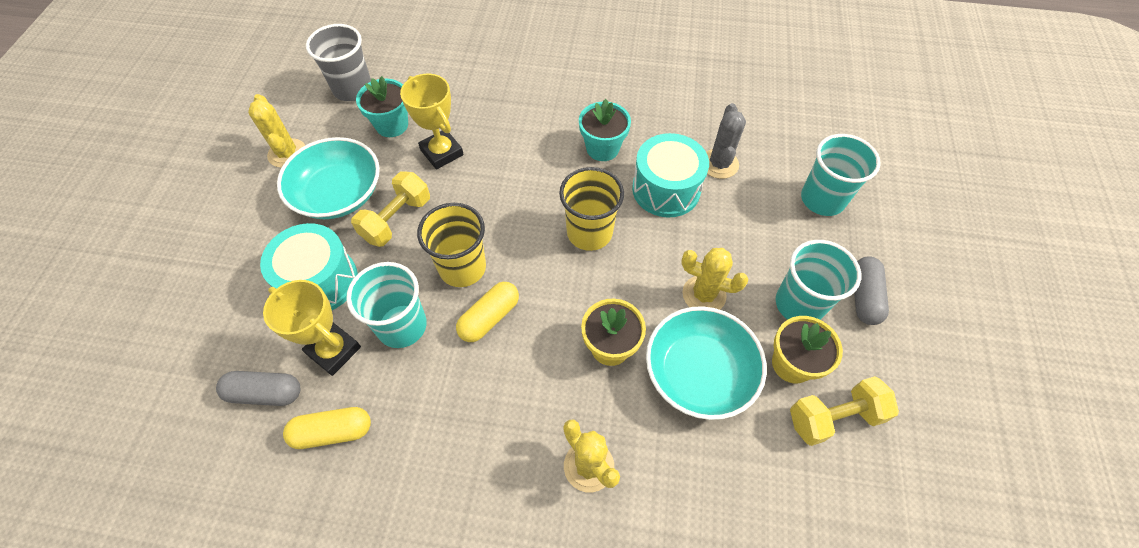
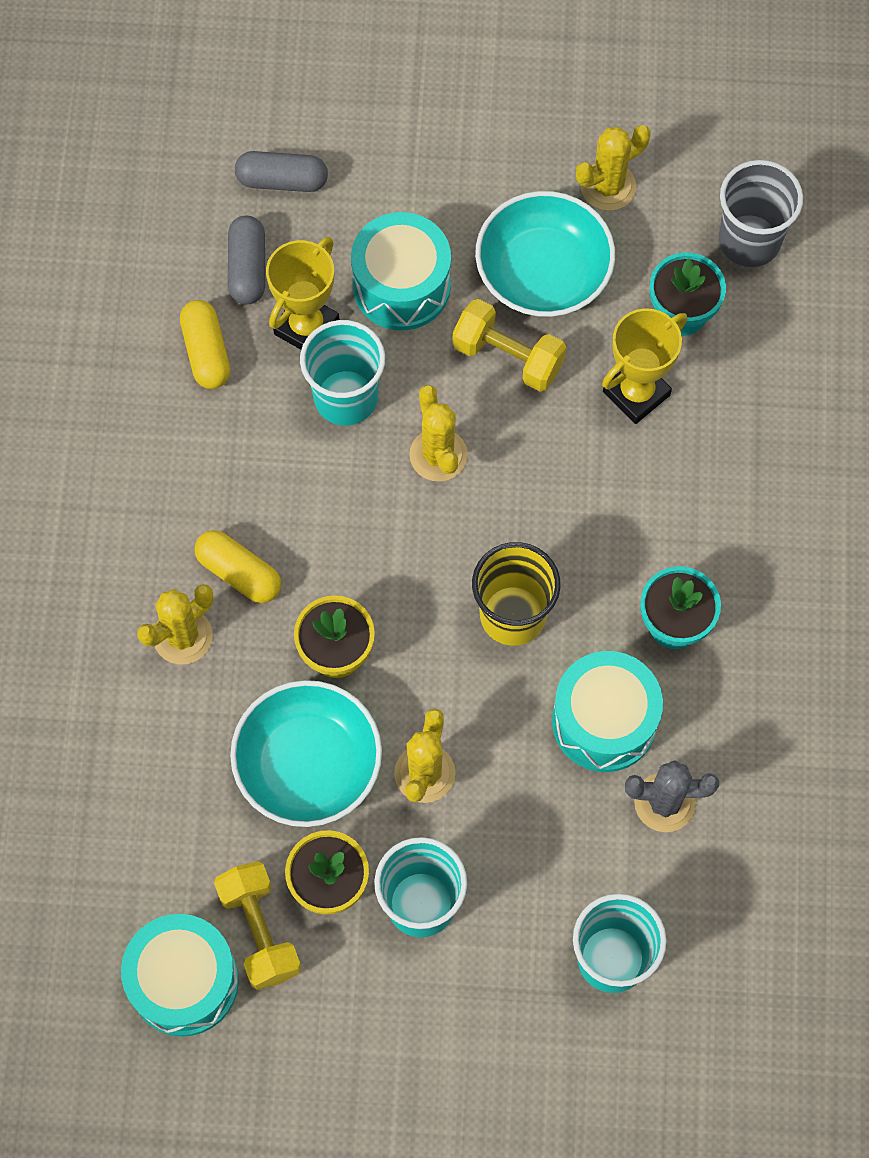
camera: 85 degrees right, 10 degrees up
yellow cup [417,203,486,287] -> yellow cactus [409,385,468,481]
yellow capsule [456,282,519,342] -> yellow capsule moved to [195,530,281,603]
grey capsule [855,256,889,325] -> grey capsule moved to [235,151,328,192]
none -> turquoise drum [121,914,239,1037]

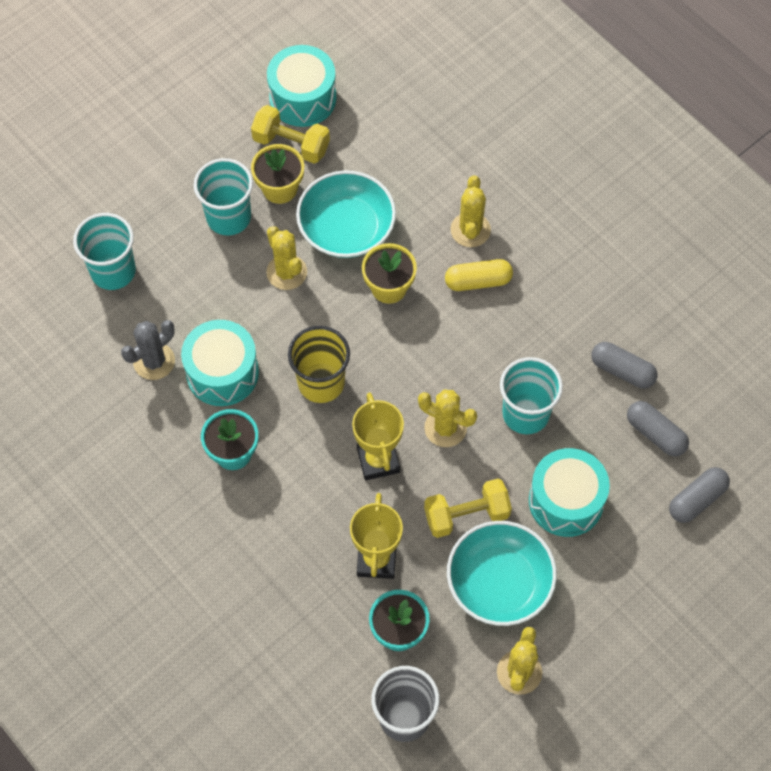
camera: 135 degrees right, 5 degrees down
yellow capsule [180,300,230,389] -> grey capsule [592,342,658,388]
yellow trophy [266,237,339,350] -> yellow trophy moved to [352,392,404,480]

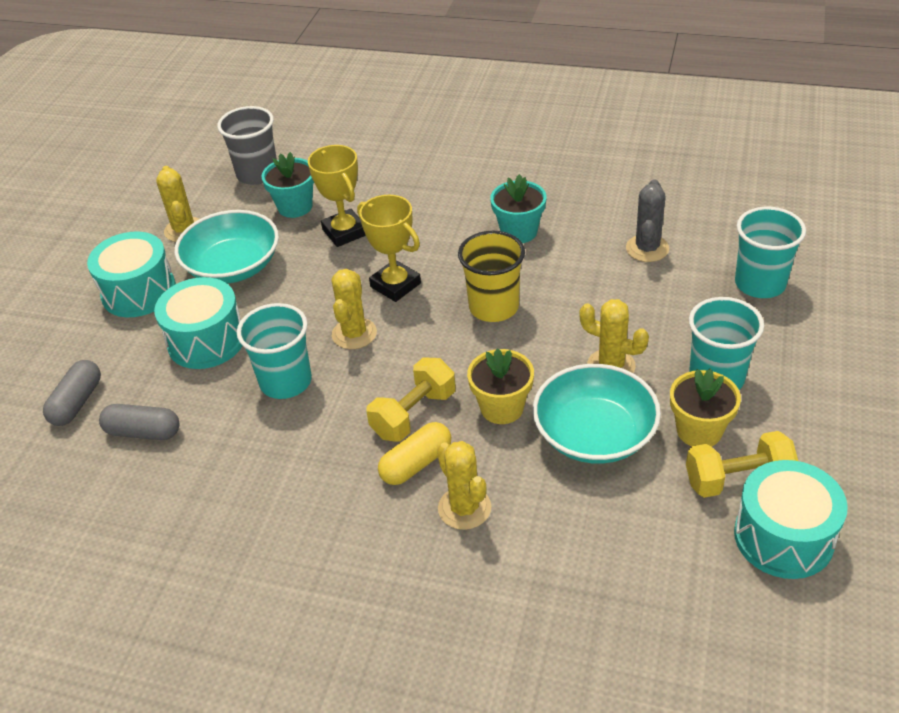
camera: 150 degrees right, 20 degrees down
turquoise drum [181,320,259,406] -> turquoise drum moved to [87,232,176,317]
yellow cactus [418,389,477,447] -> yellow cactus turned 75 degrees counterclockwise [332,269,377,349]
yellow dumbbell [424,479,512,538] -> yellow dumbbell moved to [366,357,456,442]
grey capsule [592,342,658,388] -> none

